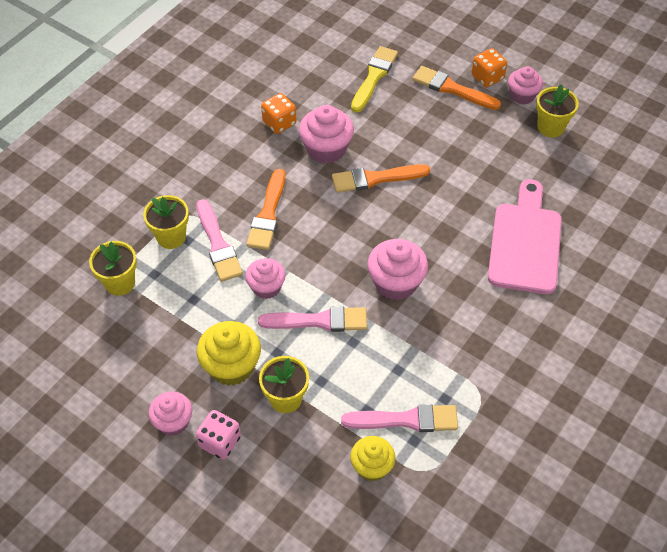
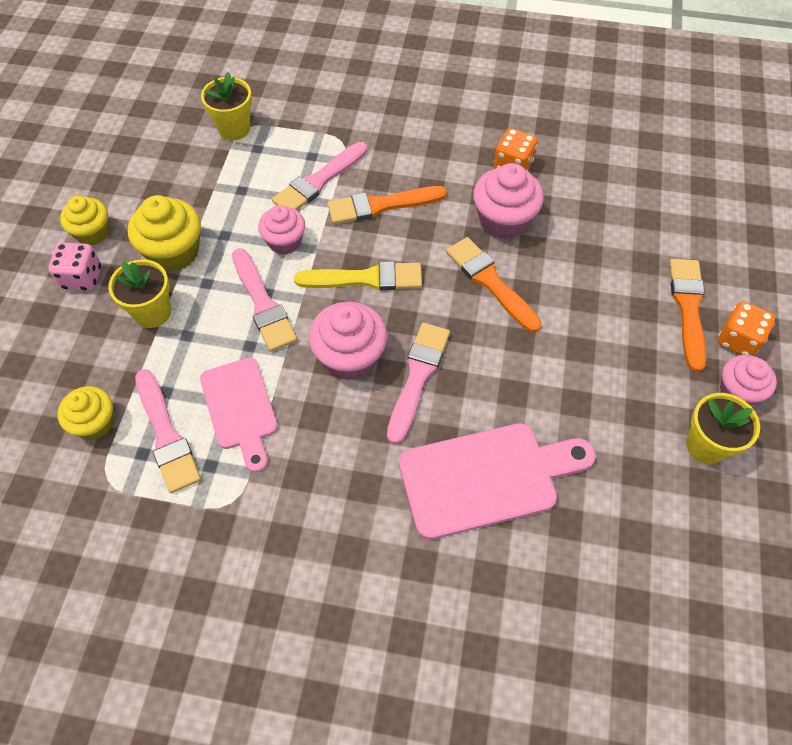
camera: 65 degrees right, 5 degrees up
yellow flower pot [143,195,189,249] -> none
pink cupcake [148,391,192,436] -> yellow cupcake [60,196,109,245]
yellow brush [351,46,398,113] -> yellow brush moved to [294,261,422,291]
none -> pink cutting board [200,358,278,473]
none -> pink brush [387,323,450,445]

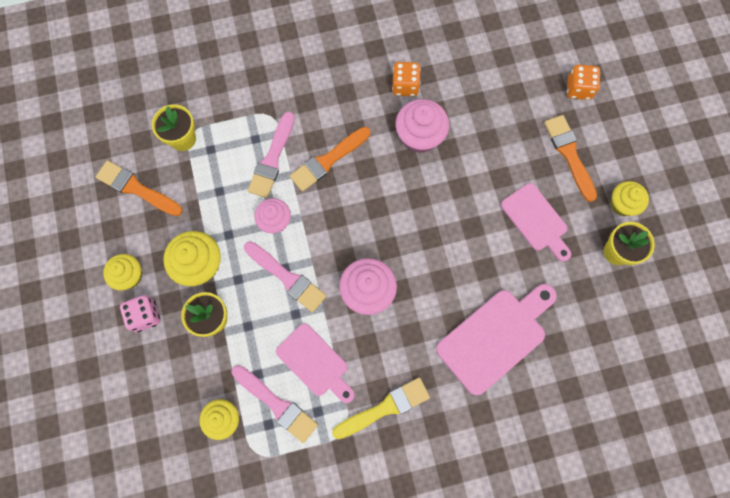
camera: 25 degrees left, 15 degrees up
yellow brush [294,261,422,291] -> yellow brush moved to [332,377,430,439]
pink brush [387,323,450,445] -> none
orange brush [446,237,542,333] -> orange brush moved to [96,160,183,216]
orange dice [718,301,775,356] -> orange dice moved to [567,65,600,100]
pink cupcake [720,355,777,406] -> yellow cupcake [610,181,649,216]
none -> pink cutting board [501,183,571,262]

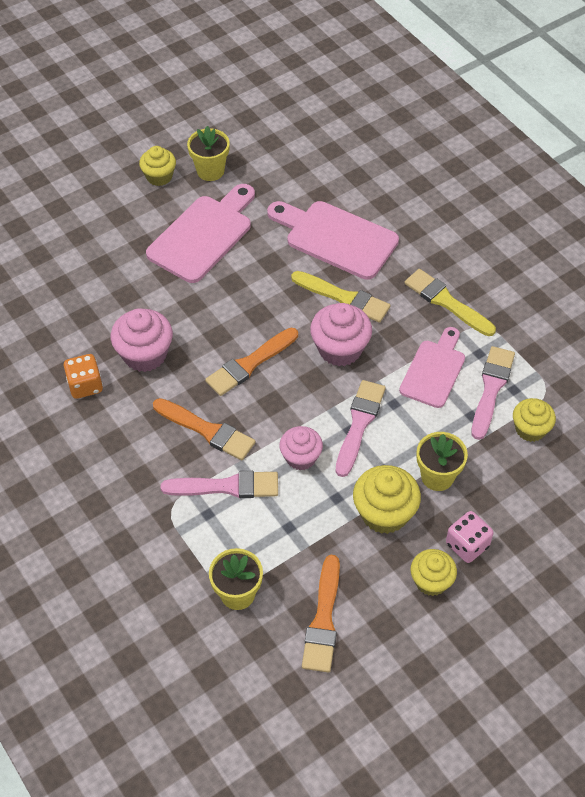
camera: 110 degrees left, 20 degrees down
pink cutting board [501,183,571,262] -> pink cutting board [146,184,255,283], size x1.50
orange brush [544,115,597,202] -> orange brush moved to [205,328,298,396]
orange dice [567,65,600,100] -> none
none -> yellow brush [291,271,391,323]

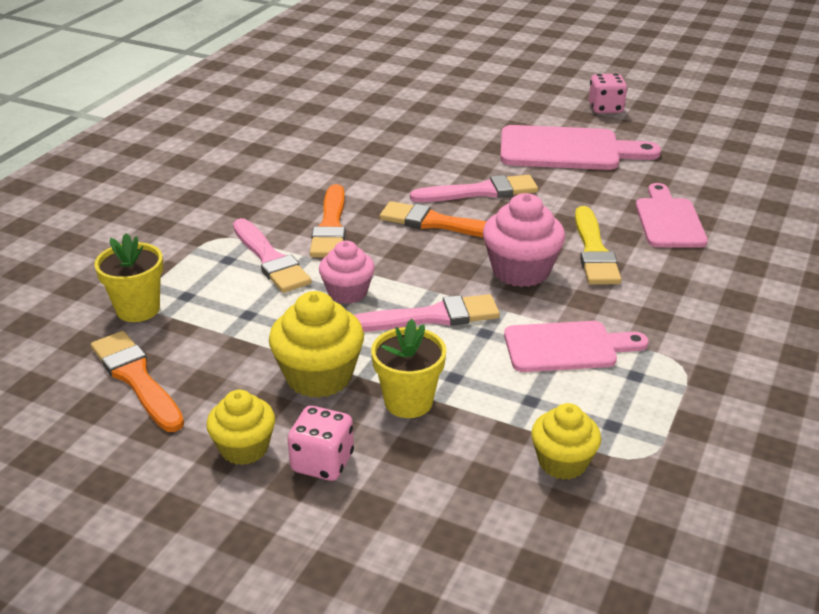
camera: 60 degrees right, 20 degrees down
orange dice [64,354,103,399] -> none
pink cupcake [111,308,173,372] -> none
yellow cupcake [139,146,176,186] -> pink dice [589,73,627,113]
yellow flower pot [187,126,230,181] -> none
pink cutting board [267,201,399,280] -> pink cutting board [636,183,708,248], size x0.67
orange brush [302,555,340,672] -> orange brush turned 75 degrees clockwise [91,331,184,432]
yellow brush [405,269,496,336] -> none
pink brush [471,346,515,440] -> pink brush moved to [410,175,538,202]

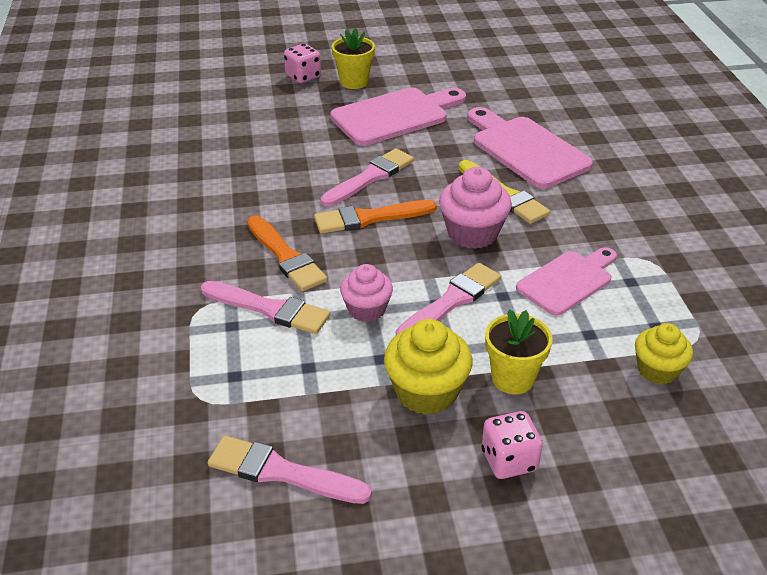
camera: 35 degrees left, 5 degrees up
orange brush [91,331,184,432] -> pink brush [208,436,372,504]
yellow flower pot [94,233,163,322] -> yellow flower pot moved to [332,28,375,89]
yellow cupcake [206,390,275,465] -> none
pink dice [589,73,627,113] -> pink dice moved to [284,44,321,83]
pink cutting board [636,183,708,248] -> pink cutting board [468,107,593,188], size x1.50

